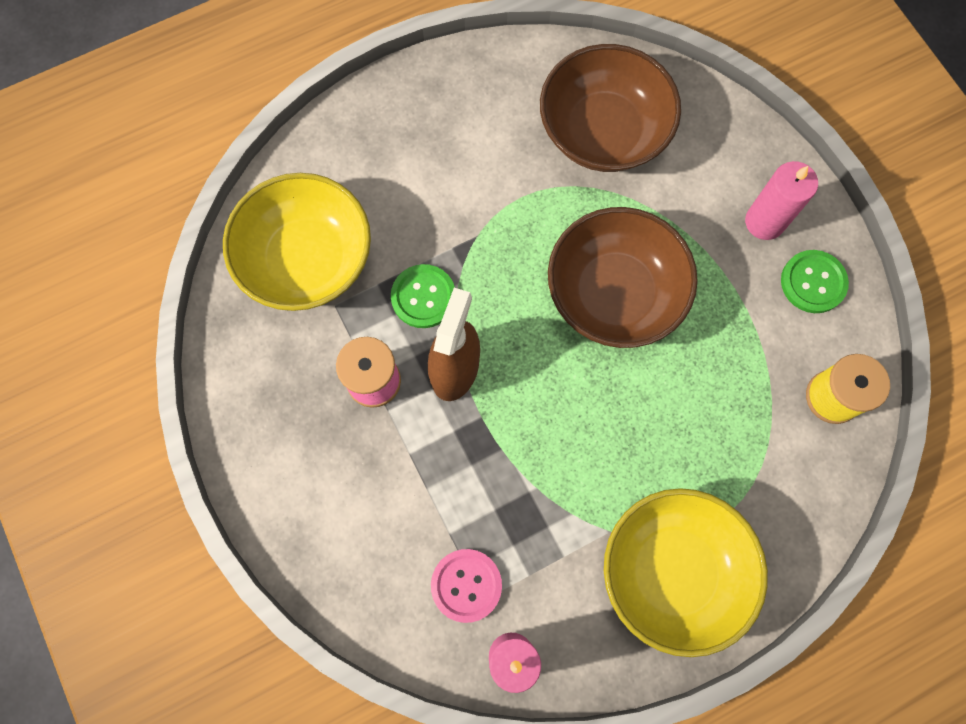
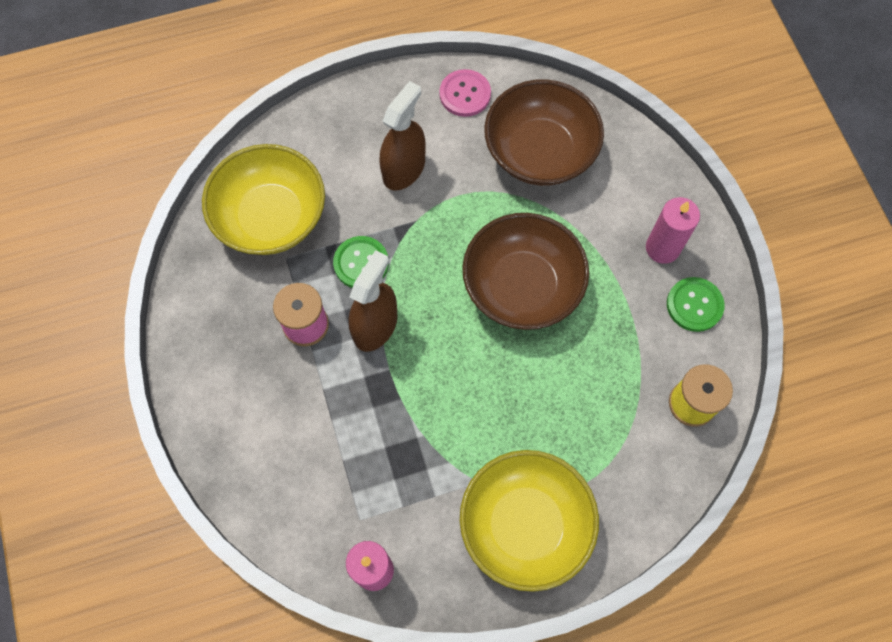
camera: 10 degrees right, 5 degrees down
pink button [431,549,502,623] -> pink button moved to [439,69,491,117]
none -> brown spray bottle [380,81,426,191]

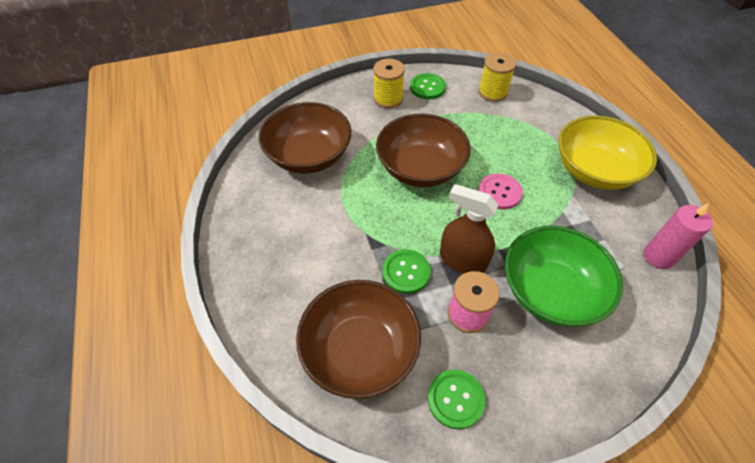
camera: 90 degrees left, 15 degrees down
yellow bowl [202,144,325,255] -> brown bowl [296,280,421,399]
brown spray bottle [380,81,426,191] -> none
pink button [439,69,491,117] -> pink button moved to [479,174,523,210]
pink candle [646,197,700,264] -> yellow spool [373,59,405,108]
none -> green button [428,370,485,429]
none -> green bowl [505,226,623,326]

